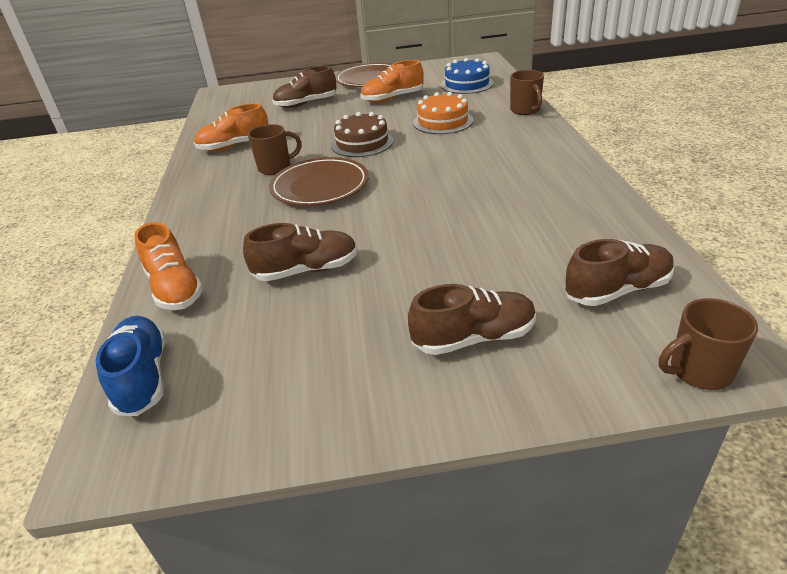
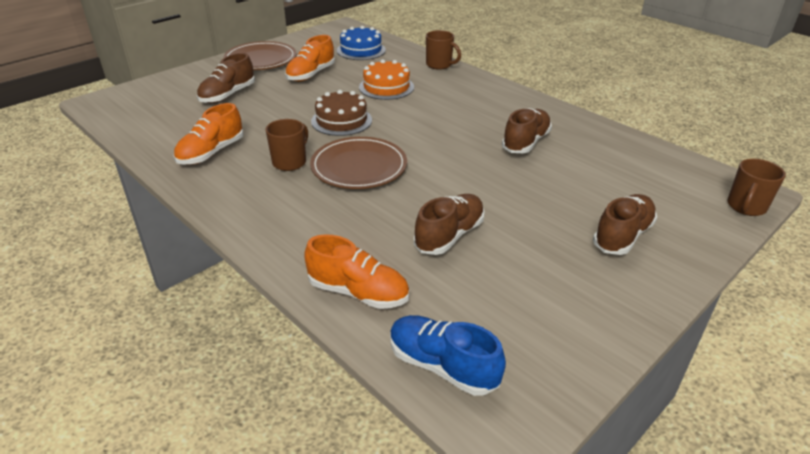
camera: 40 degrees left, 0 degrees up
brown shoe [565,239,674,306] -> brown shoe moved to [502,108,552,153]

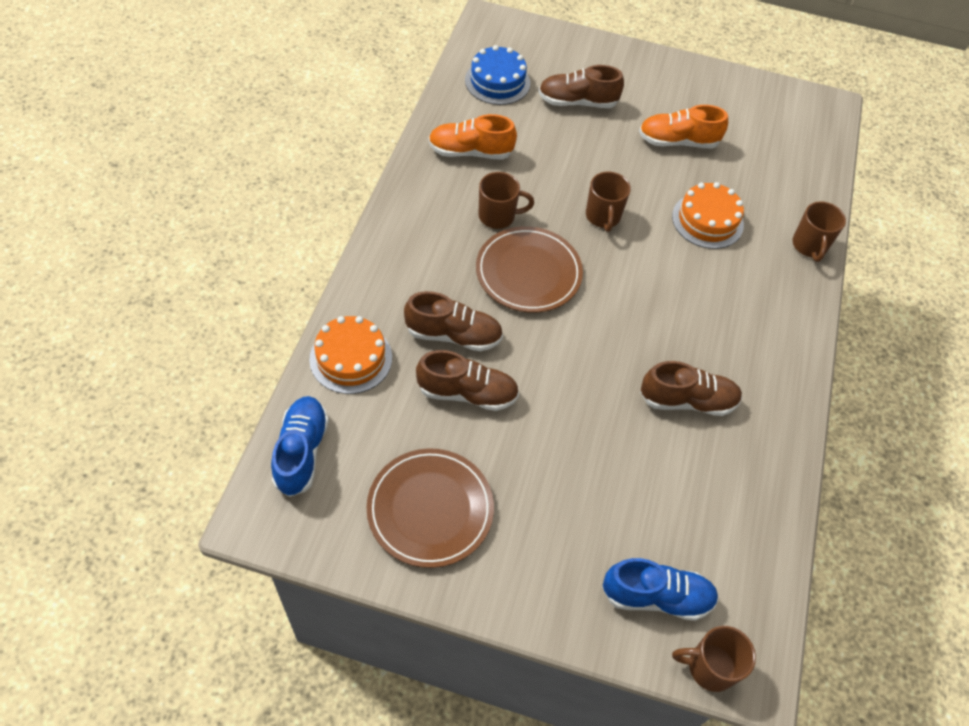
camera: 55 degrees right, 20 degrees up
brown plate [223,41,296,70] -> brown plate moved to [367,448,494,568]
orange shoe [304,234,409,309] -> orange cake [309,316,392,394]
brown cake [311,90,372,136] -> brown mug [586,172,631,232]
blue cake [337,26,386,60] -> blue cake moved to [465,45,530,105]
brown shoe [593,194,657,255] -> brown shoe moved to [404,291,503,351]
none -> blue shoe [602,558,719,621]

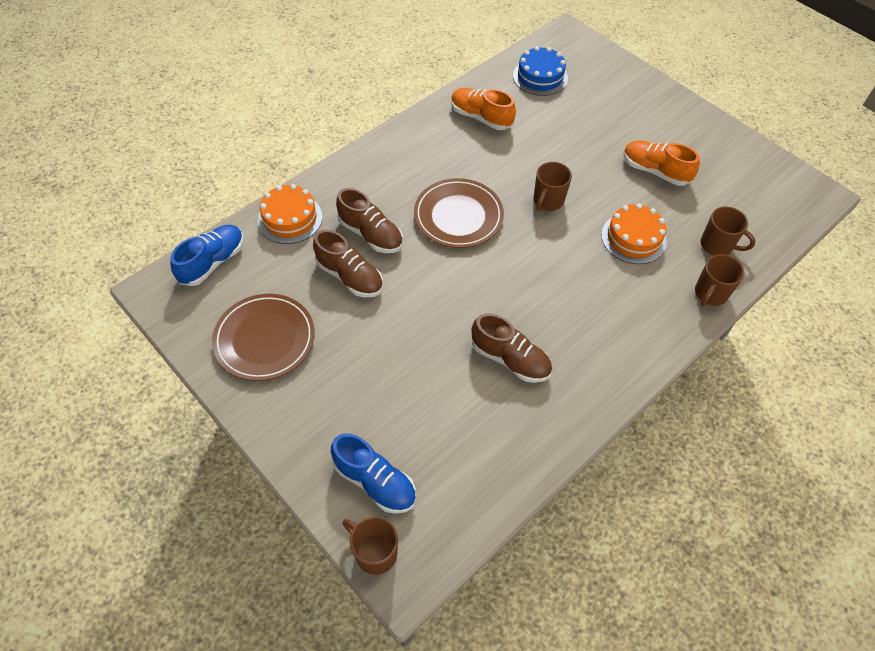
camera: 35 degrees right, 0 degrees up
brown mug [479,172,534,229] -> brown mug moved to [701,207,756,256]
brown shoe [538,65,624,108] -> none

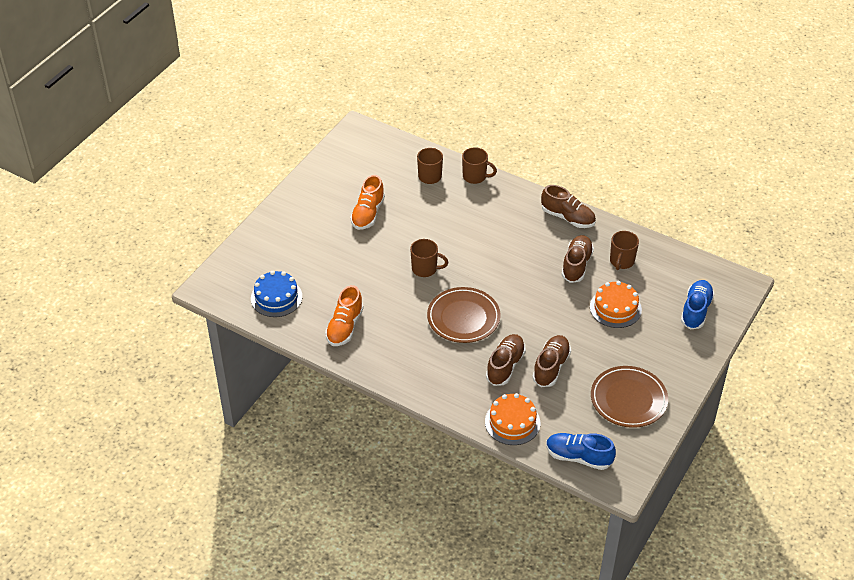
camera: 105 degrees left, 10 degrees down
brown mug [343,516,398,575] -> brown mug moved to [610,231,639,270]
orange cake [601,203,667,264] -> orange cake moved to [590,281,642,328]
none -> brown shoe [541,185,596,228]

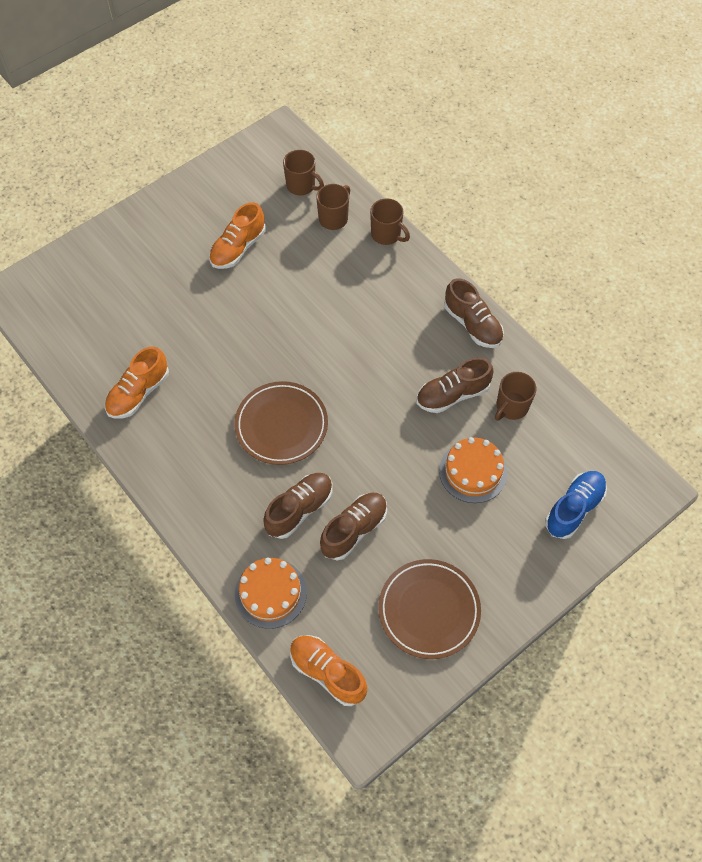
camera: 20 degrees right, 15 degrees up
blue cake [251,271,302,317] -> none
brown mug [410,239,449,277] -> brown mug moved to [283,150,324,195]
blue shoe [546,433,616,470] -> orange shoe [290,635,367,706]
brown shoe [562,235,594,283] -> brown shoe turned 150 degrees counterclockwise [417,357,494,413]

